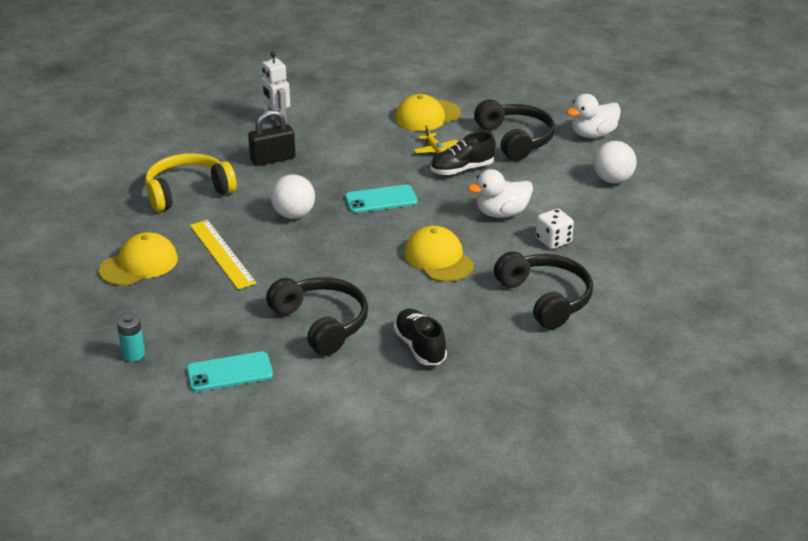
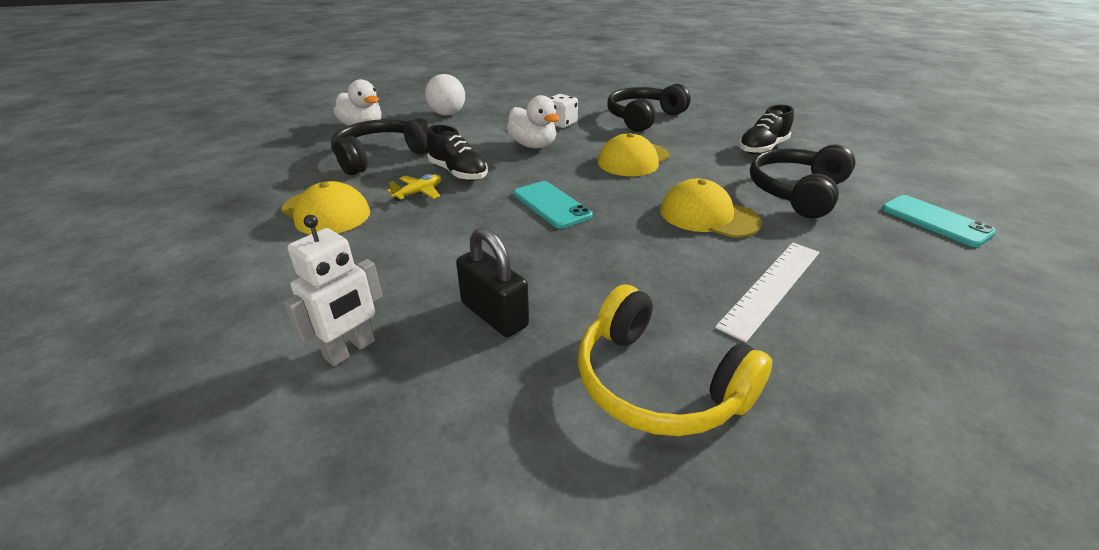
camera: 110 degrees left, 0 degrees up
yellow cap [99,232,178,286] -> yellow cap moved to [660,179,762,238]
turquoise battery [117,314,145,362] -> none
yellow ruler [190,220,257,289] -> white ruler [715,243,820,343]
white ball [271,174,315,219] -> none

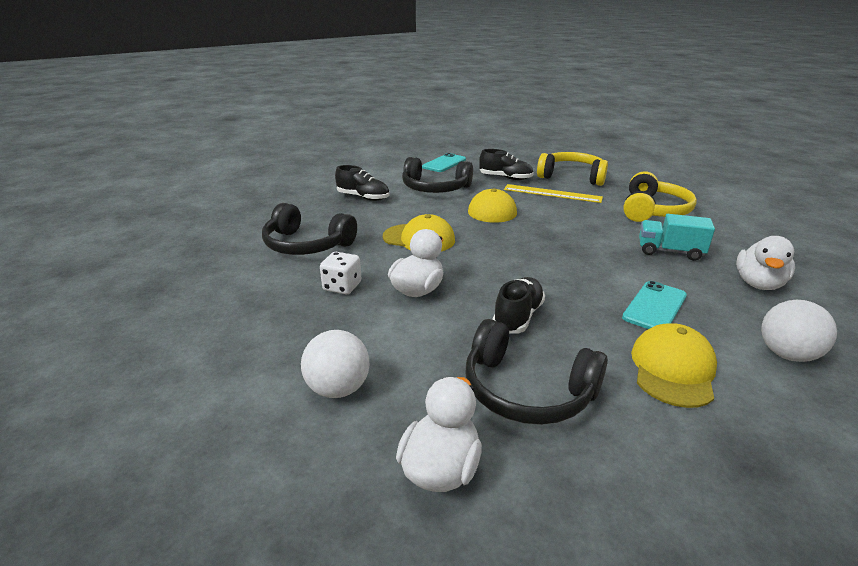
camera: 110 degrees left, 5 degrees down
white robot [283,215,382,366] -> white duck [736,236,795,290]
yellow plane [387,174,441,202] -> none
black padlock [456,227,529,337] -> turquoise truck [639,214,715,261]
turquoise phone [514,181,593,229] -> turquoise phone moved to [622,281,687,329]
white ruler [715,243,820,343] -> yellow ruler [504,184,603,203]
none -> black shoe [479,149,534,180]
none -> yellow headphones [537,152,608,186]
none -> white ball [761,300,837,362]

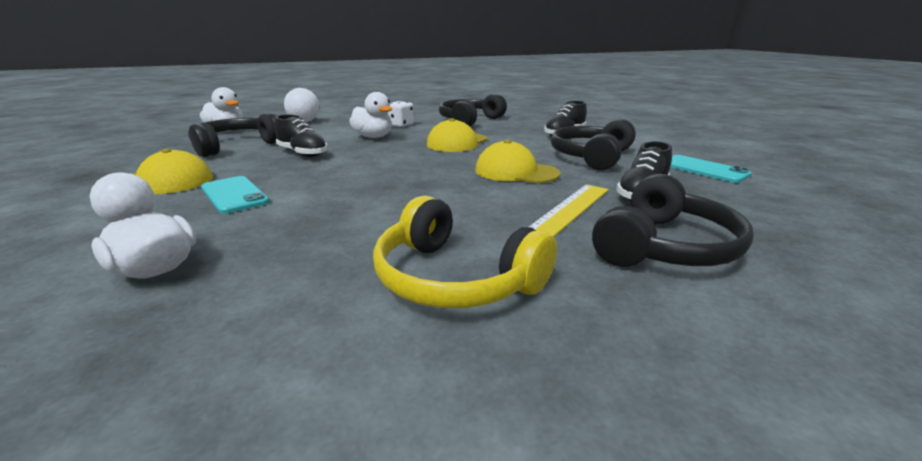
camera: 105 degrees right, 5 degrees down
yellow headphones [537,152,608,186] -> black headphones [592,174,754,267]
turquoise truck [639,214,715,261] -> none
white ball [761,300,837,362] -> none

